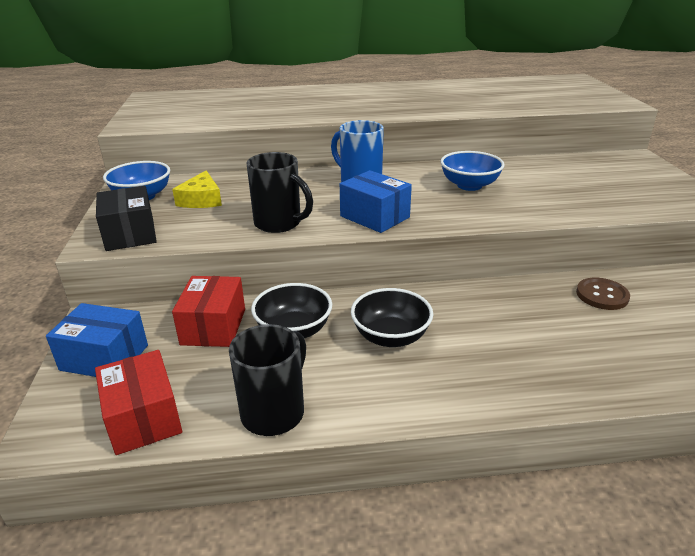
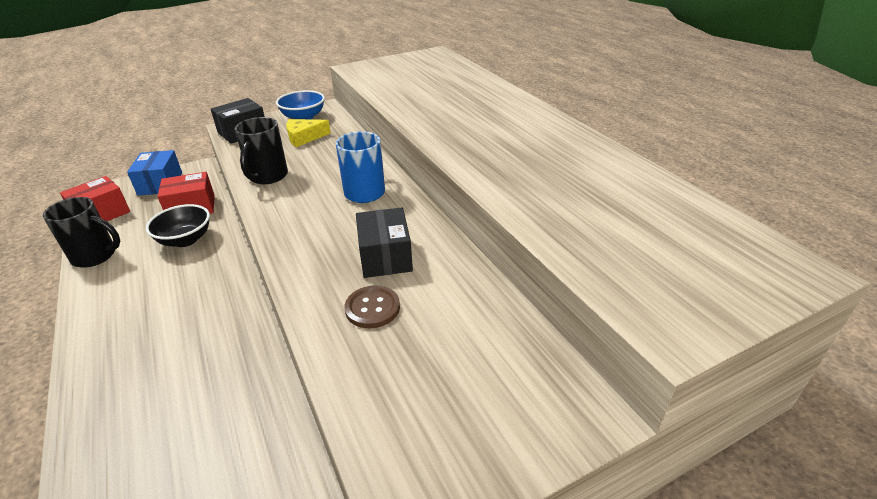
camera: 70 degrees right, 5 degrees up
blue box [340,170,412,233] -> none
black bowl [351,288,433,347] -> none
blue bowl [440,151,505,191] -> black box [356,208,413,278]
brown button [576,278,630,310] -> brown button moved to [344,285,400,328]

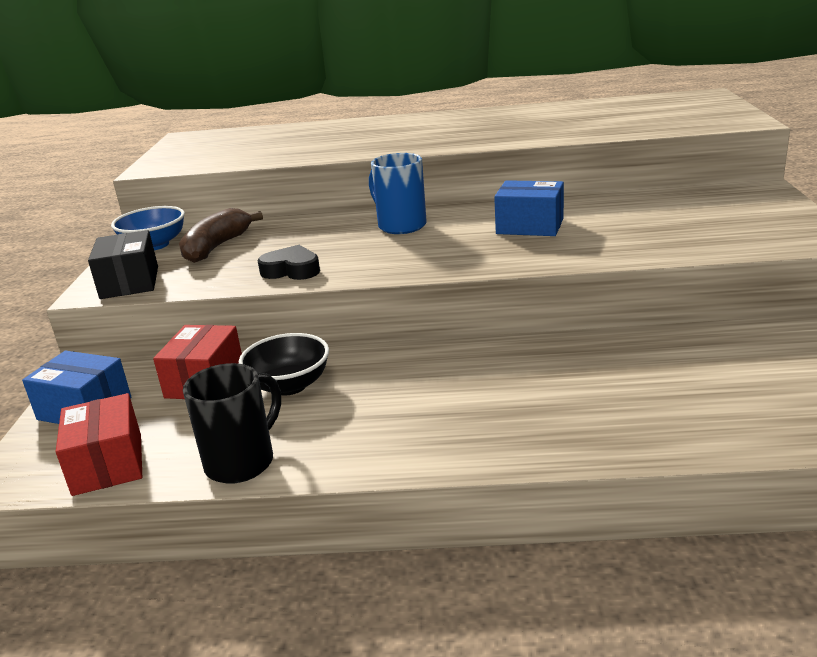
camera: 60 degrees left, 10 degrees down
black mug [234,117,288,184] -> black heart [257,245,320,280]
yellow cheese [286,119,331,147] -> brown banana [179,208,263,263]
brown button [344,285,400,328] -> none
black box [356,208,413,278] -> blue box [494,180,564,236]

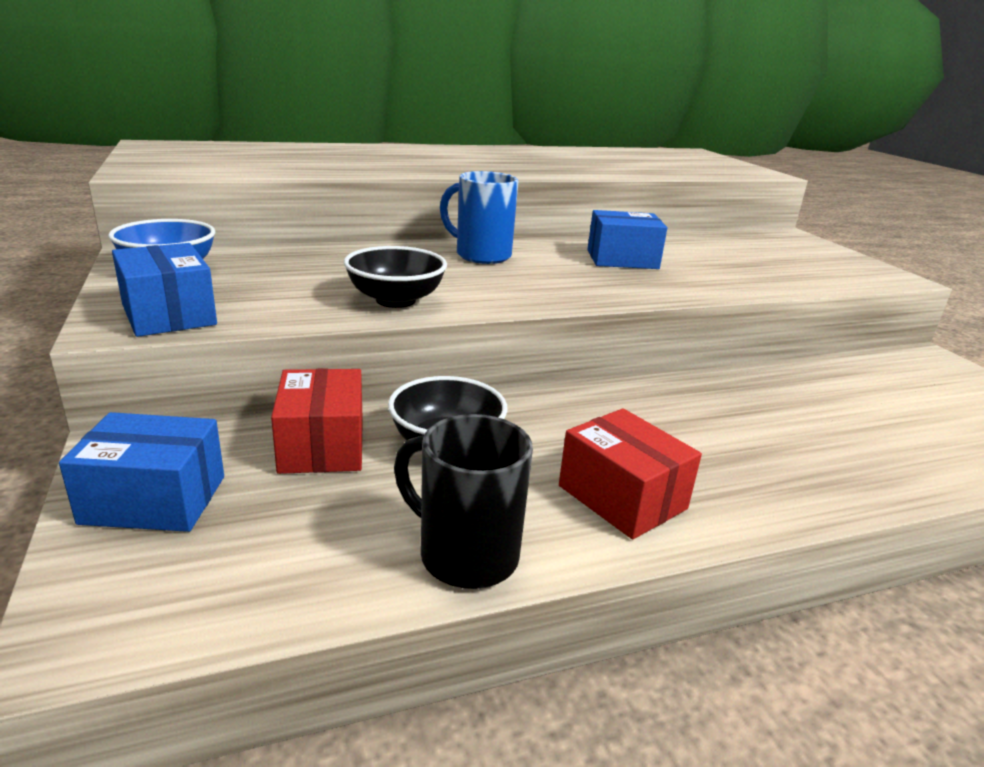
camera: 25 degrees left, 0 degrees up
red box [56,393,142,496] -> red box moved to [559,408,702,540]
black box [88,230,158,299] -> blue box [112,243,217,337]
brown banana [179,208,263,263] -> none
black mug [183,363,281,484] -> black mug turned 75 degrees counterclockwise [394,414,533,589]
black heart [257,245,320,280] -> black bowl [344,246,447,308]

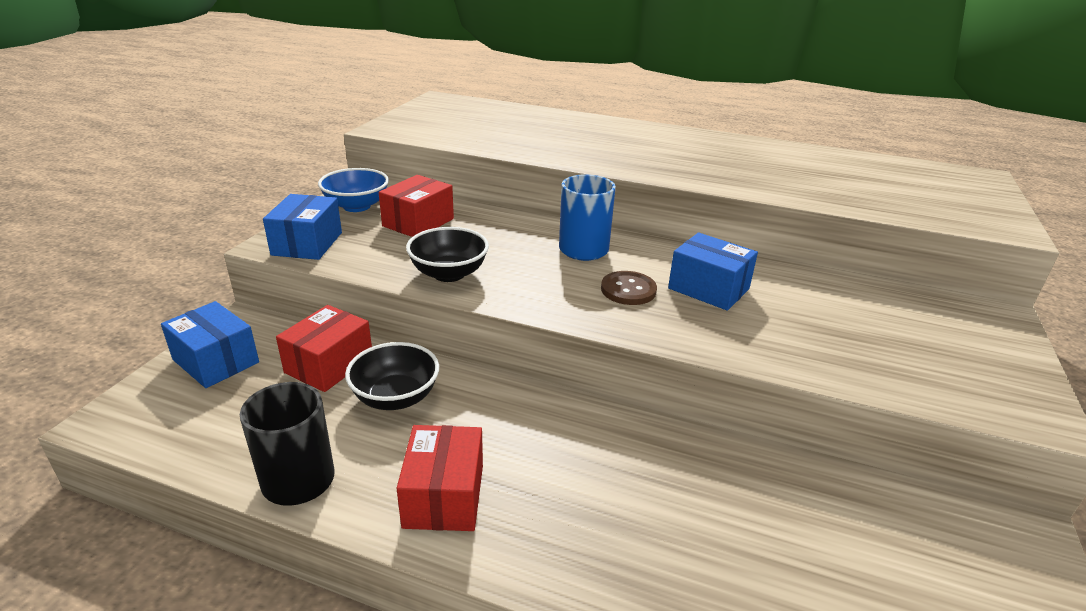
camera: 40 degrees right, 5 degrees up
none -> red box [379,175,454,237]
none -> brown button [601,271,657,305]

